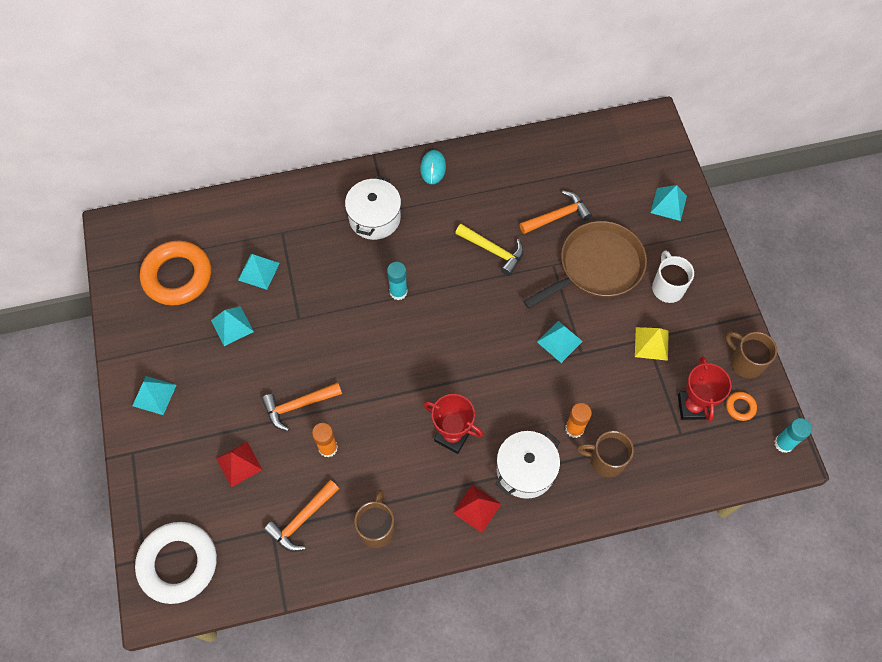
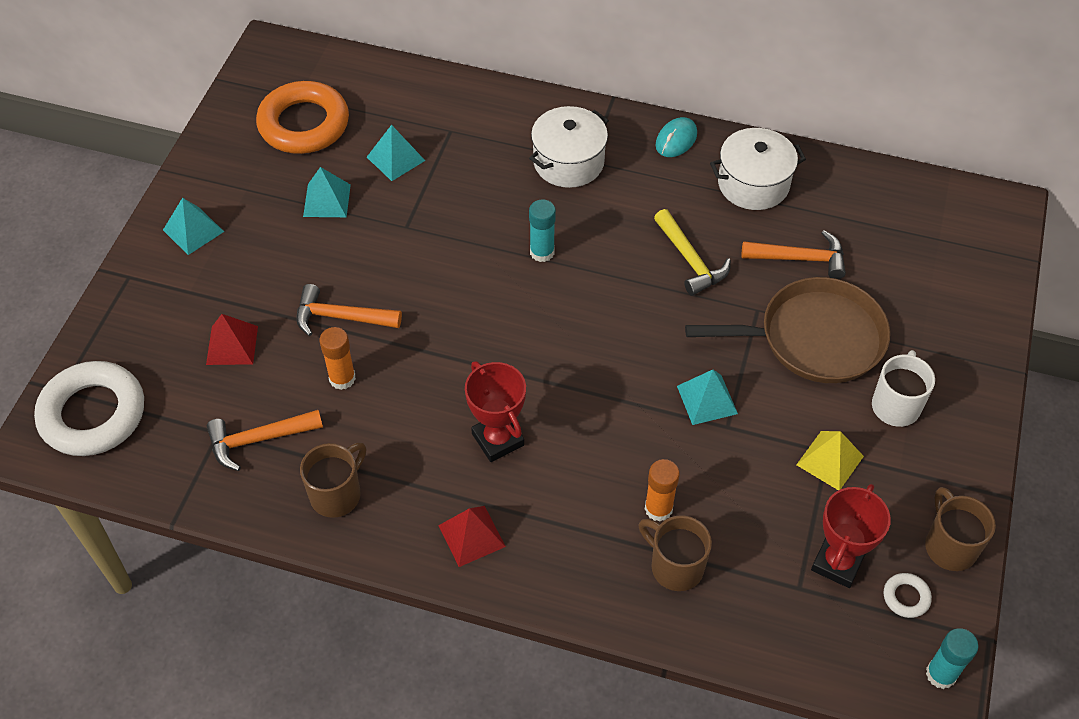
camera: 30 degrees right, 10 degrees down
white pot [495,431,560,499] -> white pot moved to [710,128,806,210]
turquoise pyramid [650,185,687,221] -> none
orange ring [726,392,757,421] -> white ring [884,573,932,618]

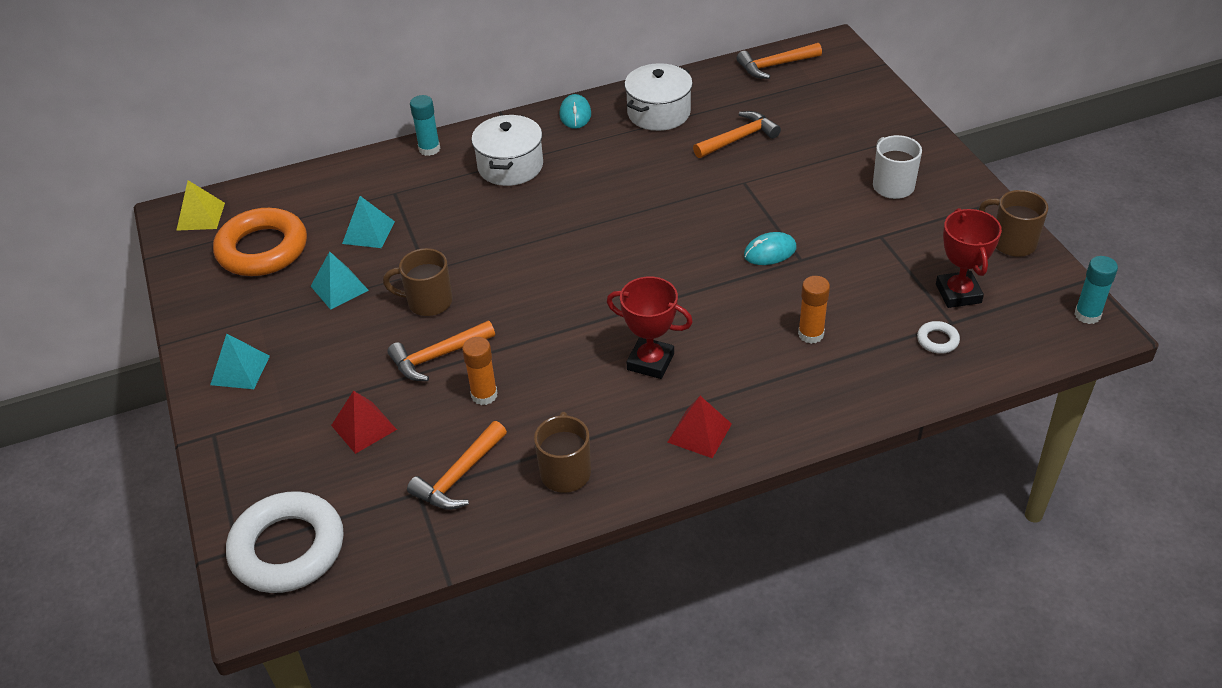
camera: 35 degrees left, 10 degrees down
turquoise glue stick [529,199,556,262] -> turquoise glue stick moved to [410,95,440,156]
brown mug [639,515,712,591] -> brown mug moved to [383,248,452,316]
yellow hammer [654,209,731,296] -> none
turquoise pyramid [677,370,738,425] -> turquoise mouse [744,232,797,265]
brown pan [685,277,890,383] -> none
yellow pyramid [796,431,864,490] -> yellow pyramid moved to [176,180,225,231]
white ring [884,573,932,618] -> white ring moved to [917,321,960,354]
none -> orange hammer [737,43,822,79]

